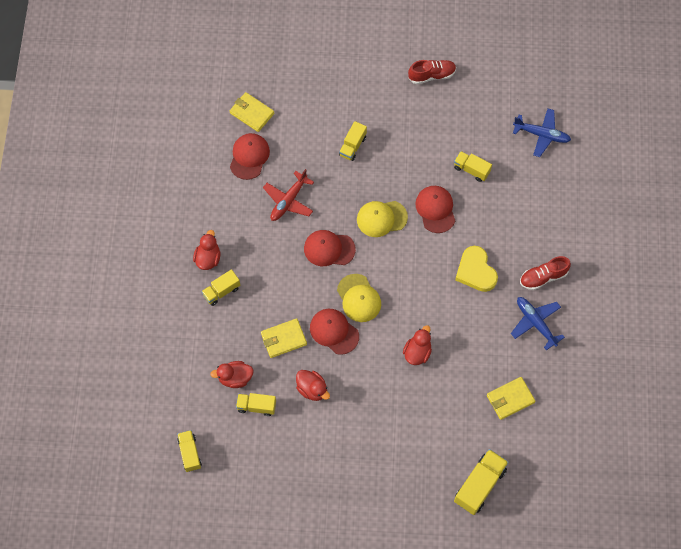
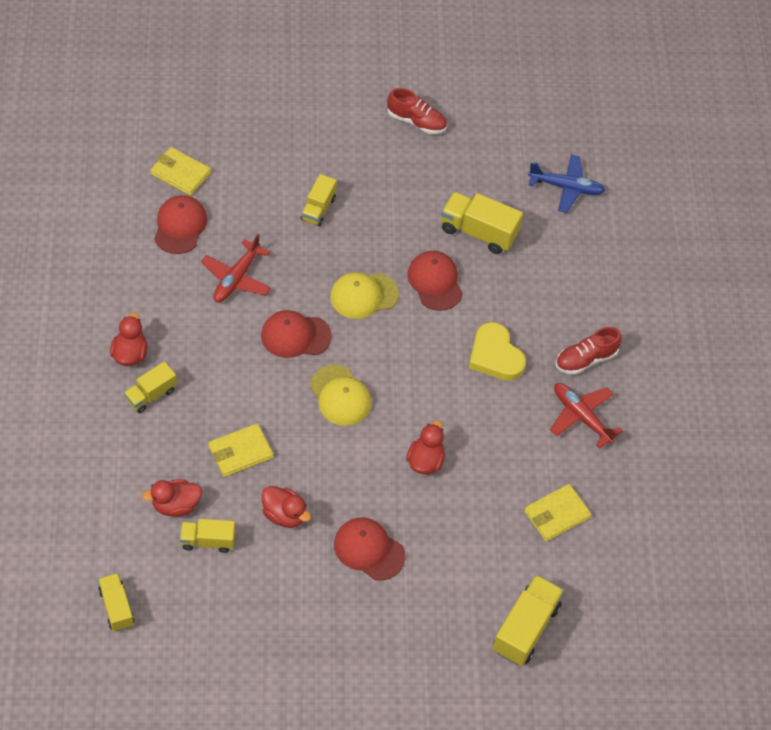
camera: 10 degrees left, 10 degrees down
red cap [310,309,359,355] -> red cap moved to [334,518,406,581]
red shoe [408,60,456,84] -> red shoe turned 45 degrees clockwise [387,88,447,134]
yellow truck [454,151,492,182] -> yellow truck [441,192,523,254], size x1.59
blue plane [511,297,565,350] -> red plane [550,383,623,449]

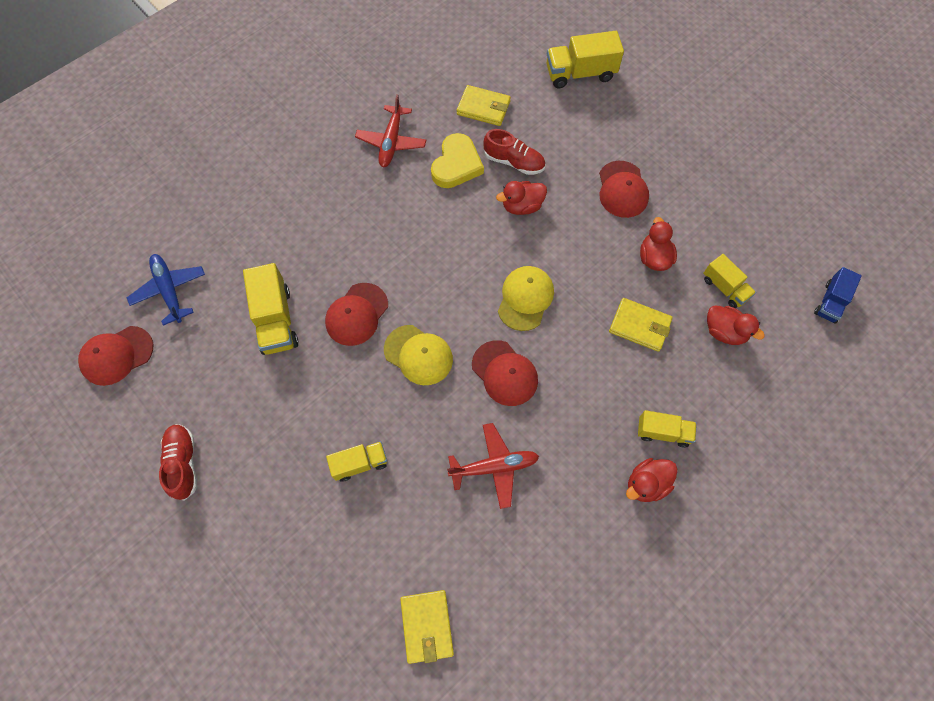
camera: 125 degrees left, 10 degrees up
yellow truck [98,573,134,632] -> blue truck [814,267,862,324]
red cap [154,195,207,254] -> red cap moved to [78,326,153,386]
yellow heart [469,322,526,381] -> yellow heart moved to [431,133,484,188]
red shoe [556,327,622,375] -> red shoe moved to [483,129,545,175]

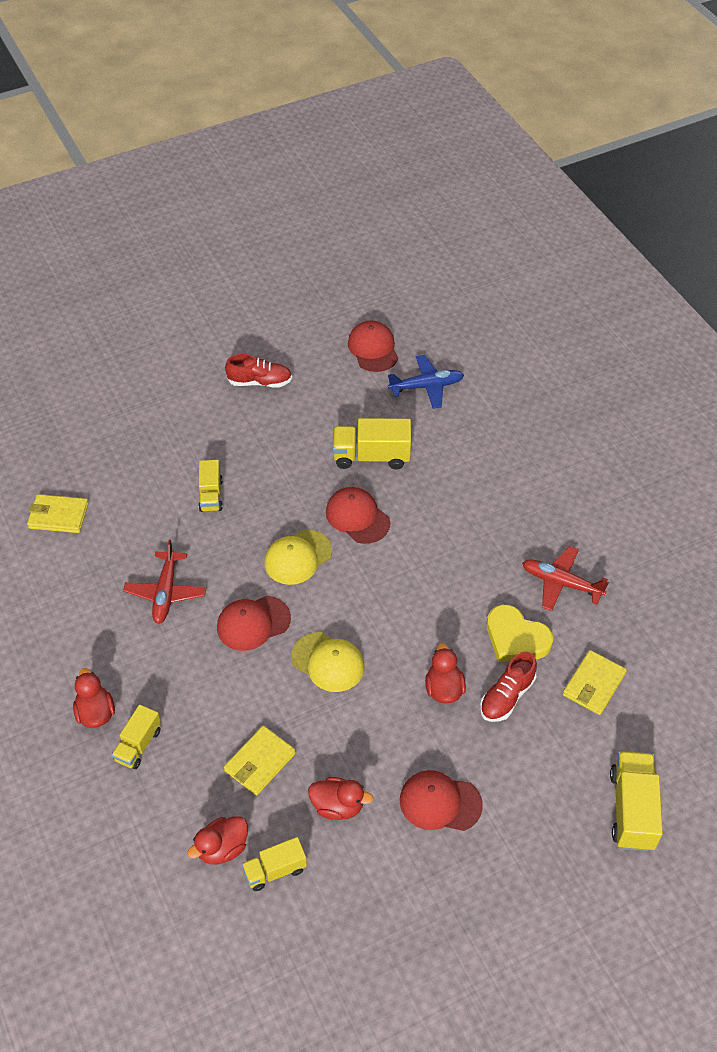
camera: 105 degrees right, 15 degrees down
blue truck [814,267,862,324] -> none

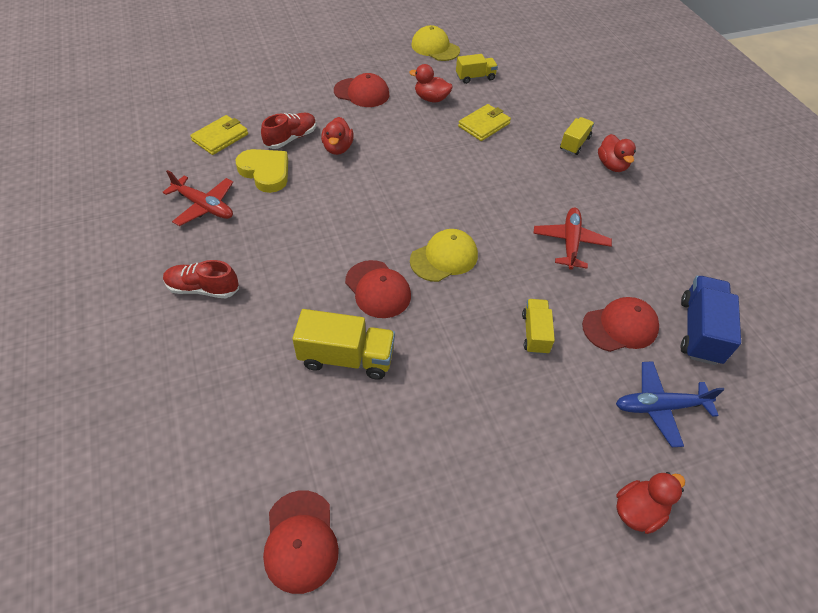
camera: 175 degrees left, 0 degrees up
yellow wallet [27,494,89,533] -> blue truck [681,276,741,365]
red duck [187,816,248,865] -> red duck moved to [616,472,685,534]
red cap [217,596,291,651] -> red cap moved to [582,297,659,352]
red shoe [225,354,292,388] -> red shoe moved to [163,260,239,298]
yellow cap [291,632,365,692] -> yellow cap moved to [411,25,460,61]
blue plane [388,355,464,409] -> blue plane moved to [616,361,725,447]
yellow truck [610,751,663,851] -> none

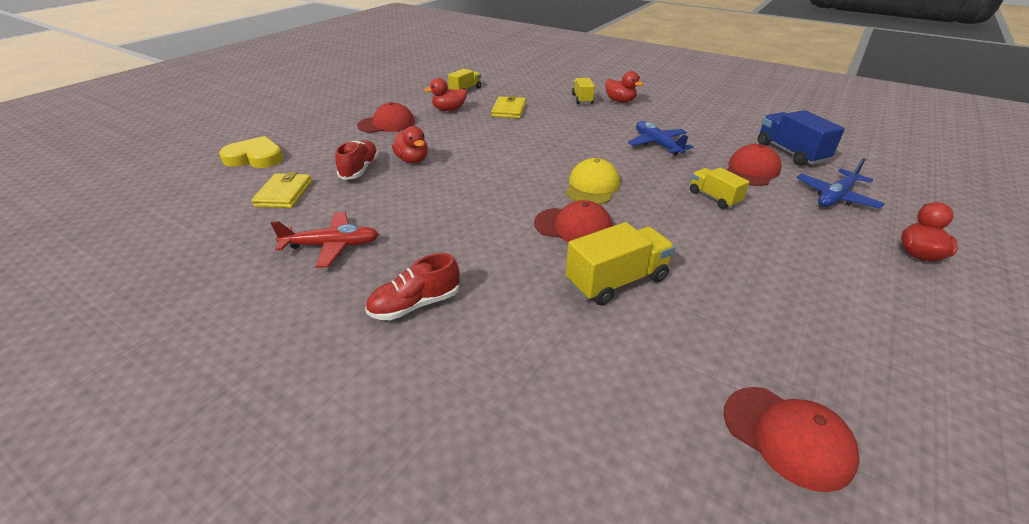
camera: 35 degrees left, 15 degrees down
yellow heart [236,149,288,193] -> yellow heart moved to [219,136,283,168]
yellow cap [411,25,460,61] -> none
red plane [533,208,612,270] -> blue plane [628,121,693,156]

